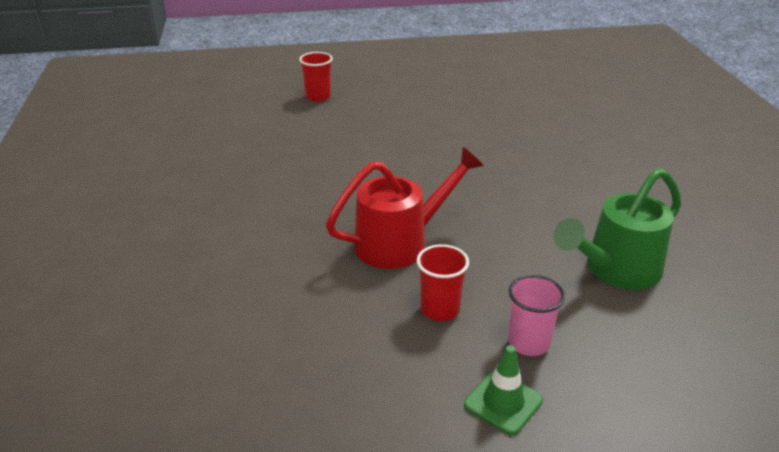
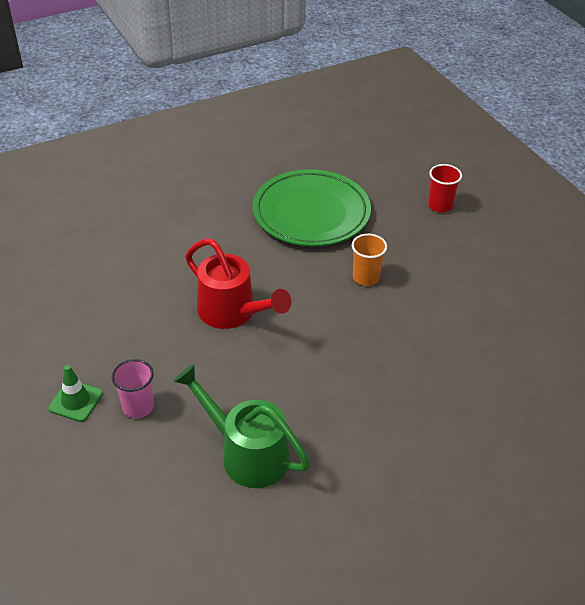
camera: 70 degrees right, 10 degrees up
red cup [417,244,469,321] -> none
none -> green plate [253,169,371,246]
none -> orange cup [352,234,387,286]

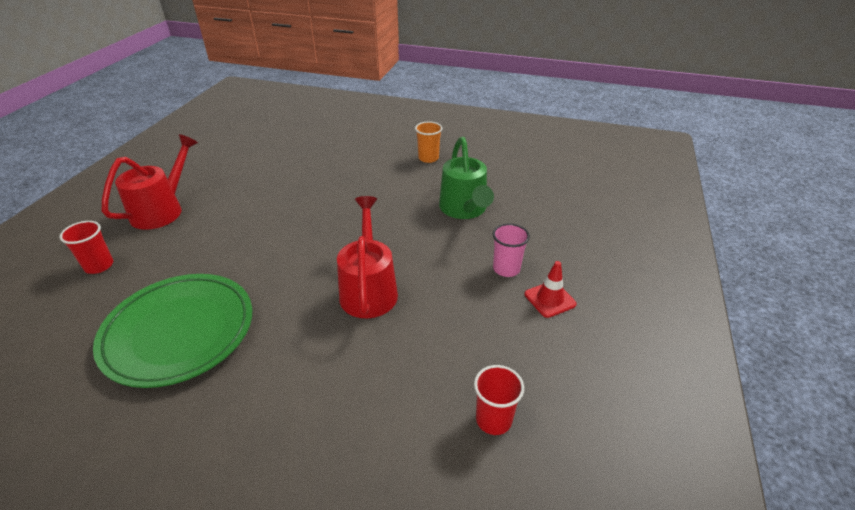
camera: 135 degrees left, 5 degrees down
green traffic cone [48,365,103,422] -> red traffic cone [525,261,577,318]
orange cup [352,234,387,286] -> orange cup moved to [415,122,442,163]
none -> red watering can [102,134,198,230]
none -> red cup [474,365,524,435]

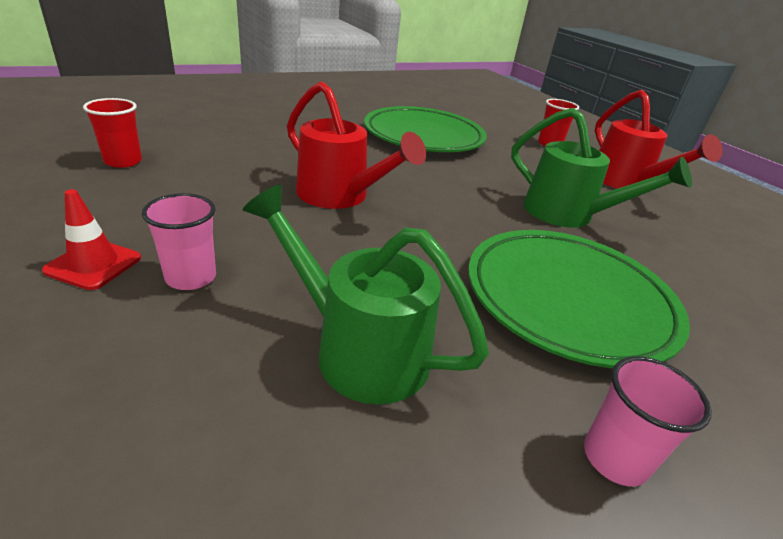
camera: 130 degrees right, 5 degrees down
orange cup [415,122,442,163] -> pink cup [584,356,712,487]
none -> green plate [468,230,690,368]
none -> green watering can [511,108,692,228]

